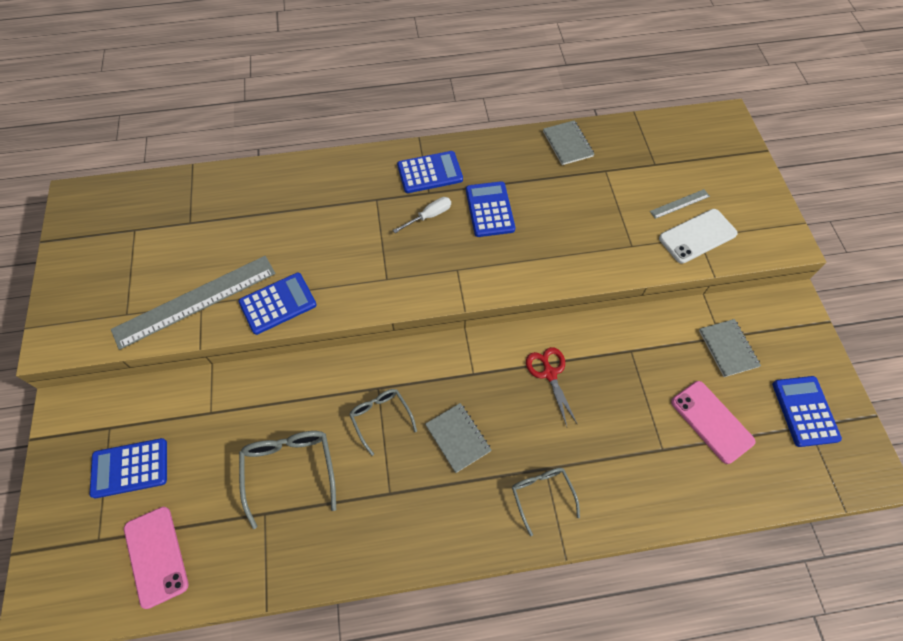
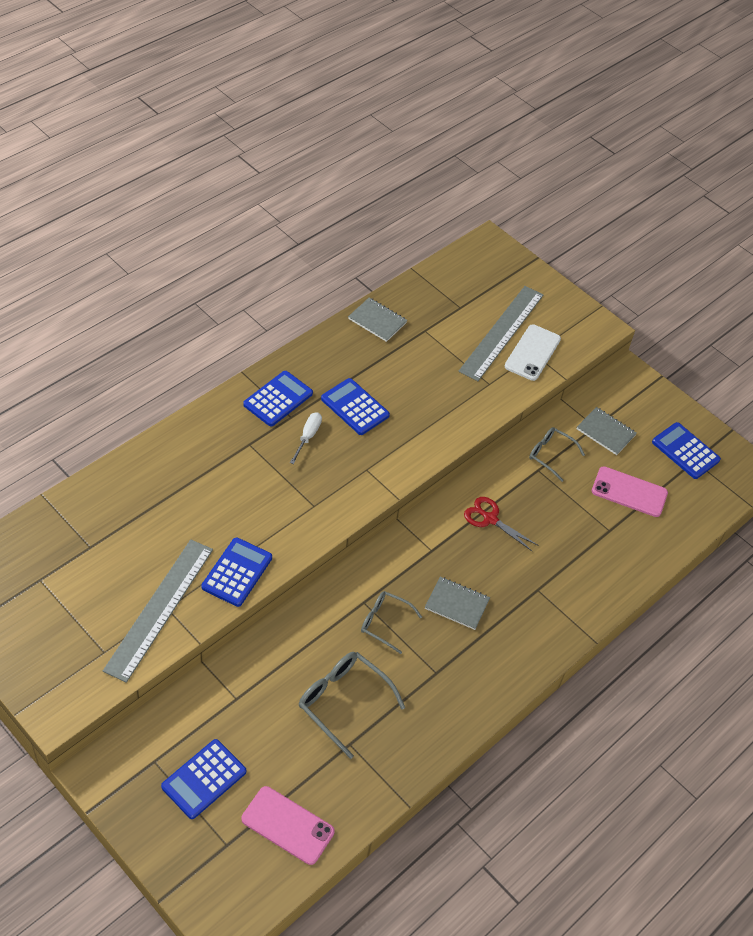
camera: 40 degrees left, 10 degrees down
grey glasses [512,468,580,536] -> grey glasses moved to [529,427,585,482]
grey ruler [650,189,710,219] -> grey ruler [458,286,543,381], size x2.29

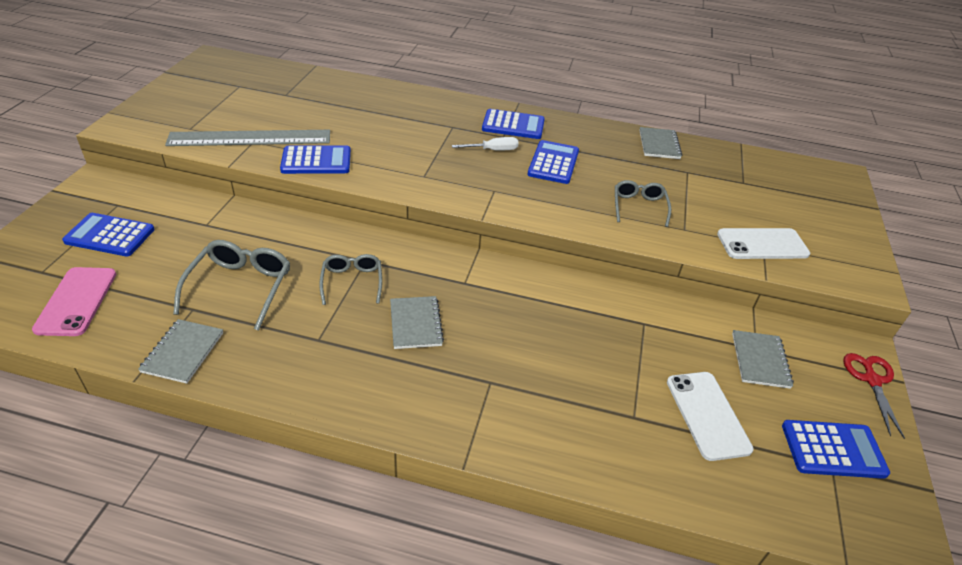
camera: 60 degrees right, 10 degrees down
grey ruler [458,286,543,381] -> none
red scissors [464,497,537,552] -> red scissors moved to [843,353,905,439]
grey glasses [529,427,585,482] -> grey glasses moved to [615,180,671,227]
pink phone [592,466,668,517] -> white phone [667,372,754,461]
blue calculator [652,422,721,479] -> blue calculator turned 75 degrees clockwise [782,420,890,479]
none -> grey notebook [138,319,223,384]

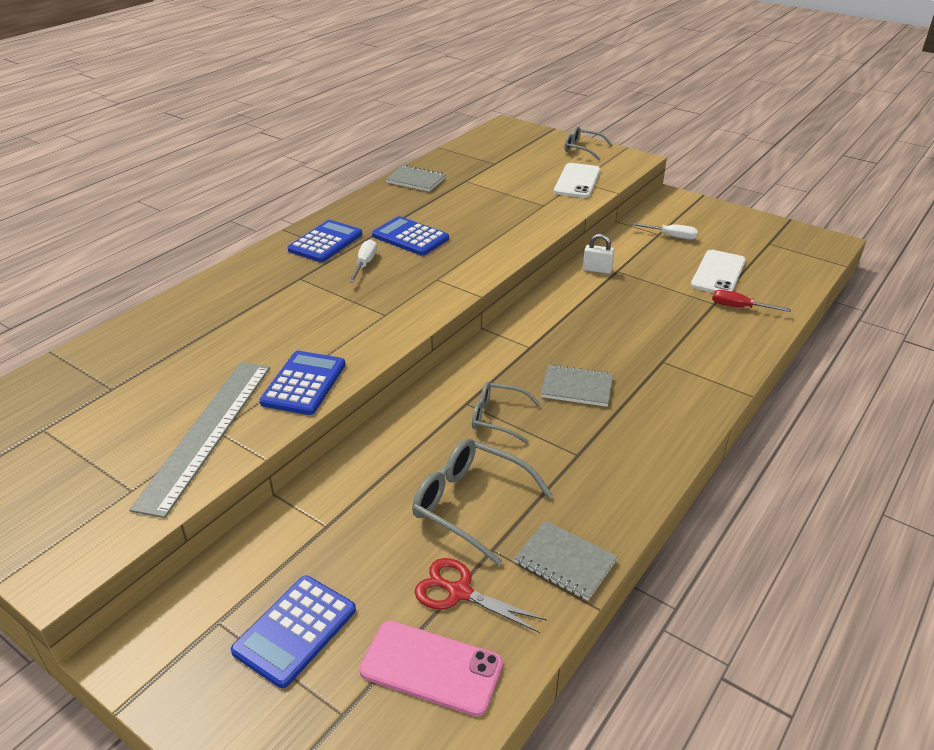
camera: 65 degrees left, 5 degrees down
grey glasses [615,180,671,227] -> grey glasses moved to [565,126,613,160]
white phone [667,372,754,461] -> white phone turned 75 degrees counterclockwise [691,250,746,293]
grey notebook [732,330,794,389] -> white screwdriver [631,222,698,240]
blue calculator [782,420,890,479] -> none
red scissors [843,353,905,439] -> red scissors moved to [415,558,547,633]
none -> white padlock [583,234,615,274]
none -> red screwdriver [712,290,791,312]

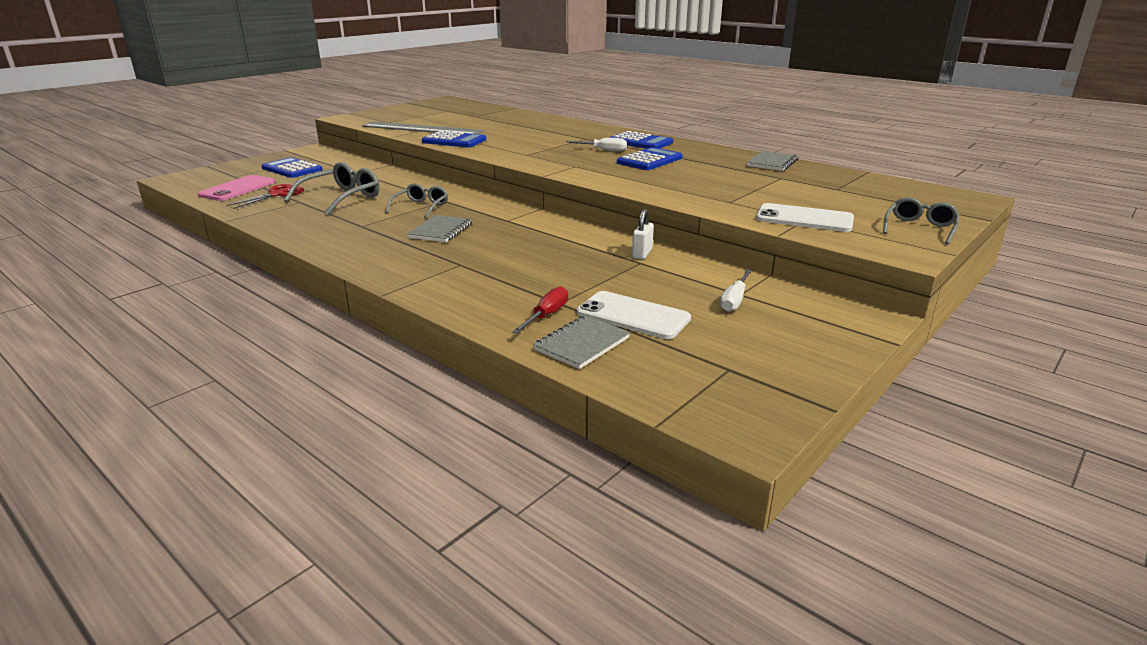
camera: 95 degrees right, 10 degrees down
grey notebook [514,520,618,601] -> grey notebook moved to [533,315,630,369]

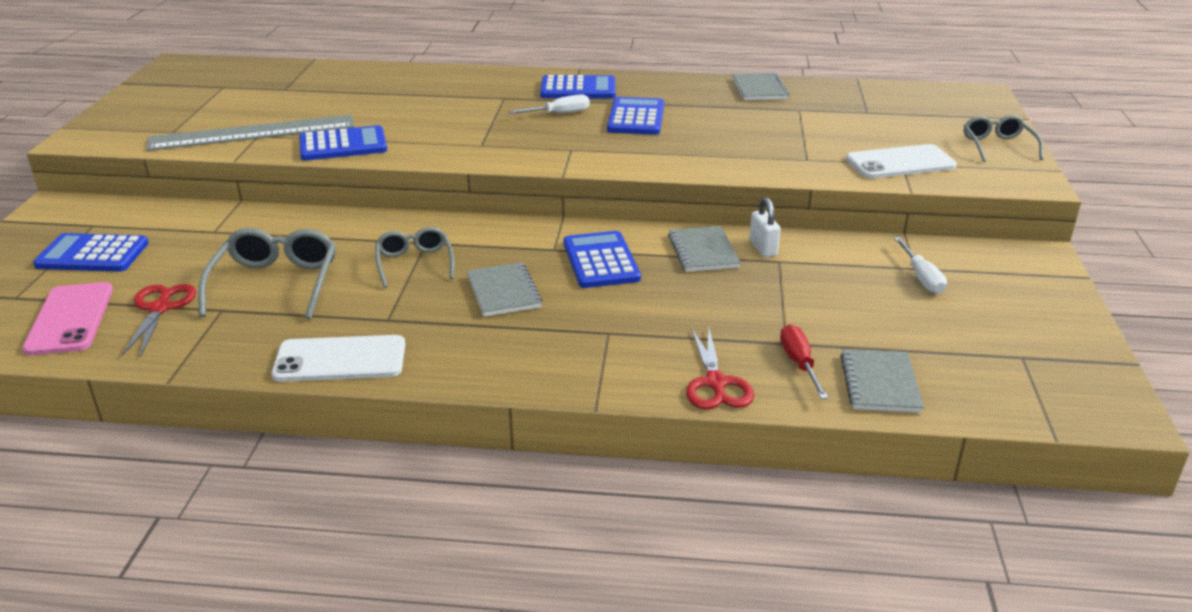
camera: 35 degrees left, 5 degrees up
white phone [577,291,691,339] -> white phone moved to [272,335,406,382]
none -> blue calculator [563,231,641,288]
none -> grey notebook [668,226,741,272]
none -> red scissors [686,327,754,409]

